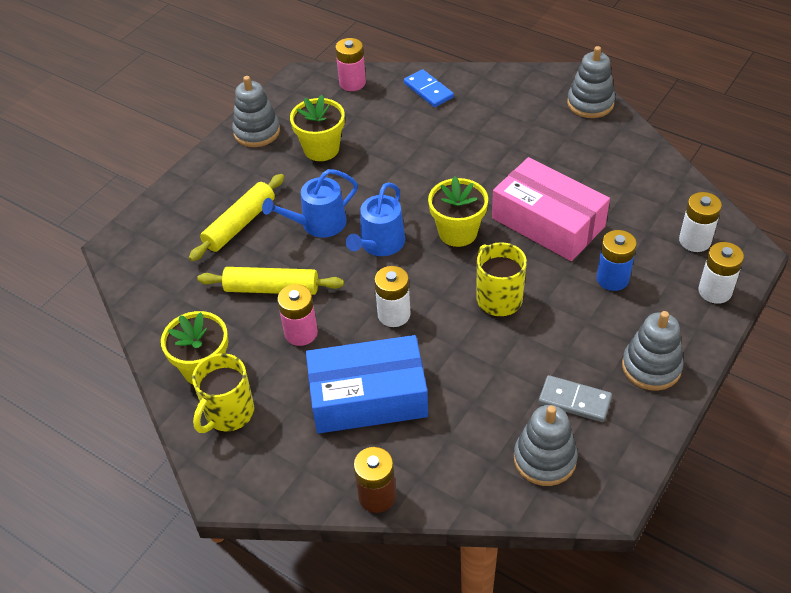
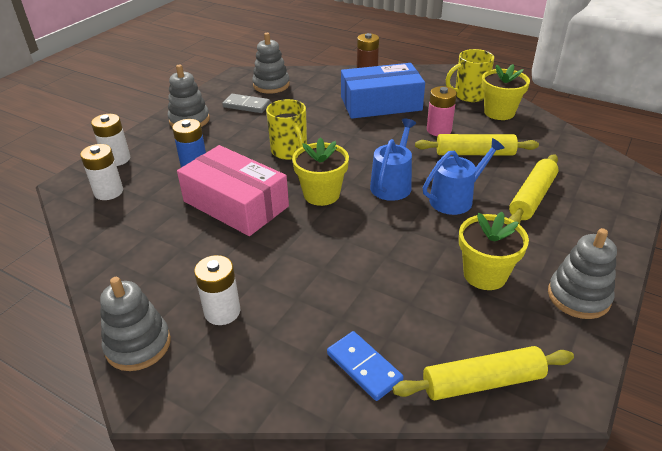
camera: 175 degrees right, 10 degrees down
yellow mug [192,353,254,433] -> yellow mug turned 135 degrees counterclockwise [446,49,494,102]
pink battery [335,38,366,91] -> yellow rolling pin [393,346,574,400]
white battery [374,266,411,327] -> white battery moved to [194,255,240,325]

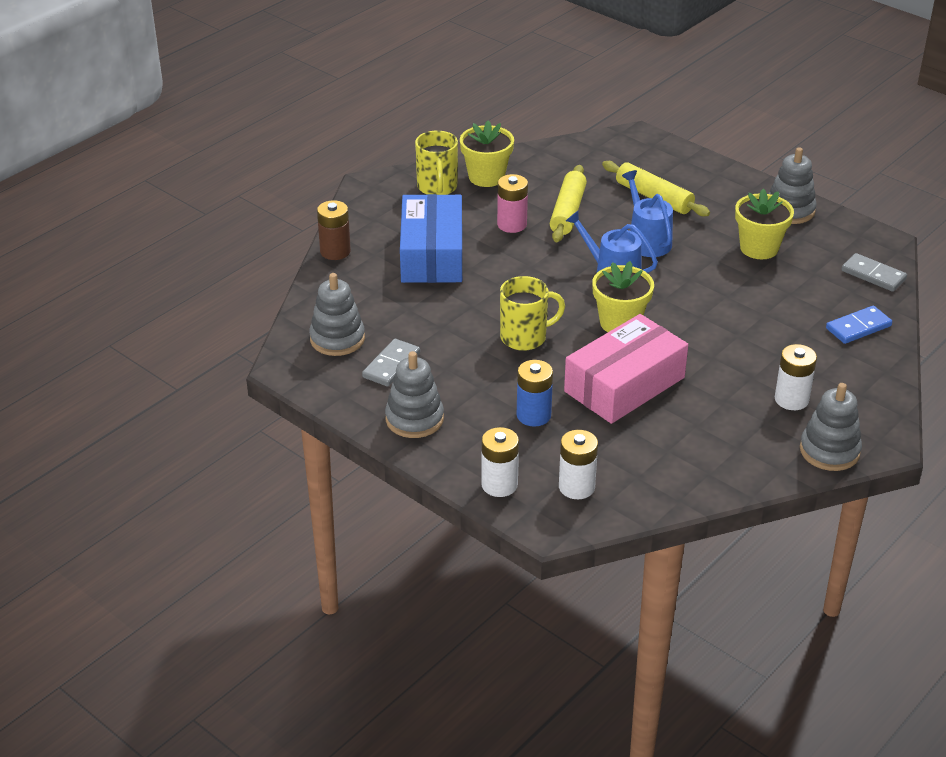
camera: 80 degrees left, 0 degrees up
yellow rolling pin [393,346,574,400] -> grey domino [842,253,907,292]

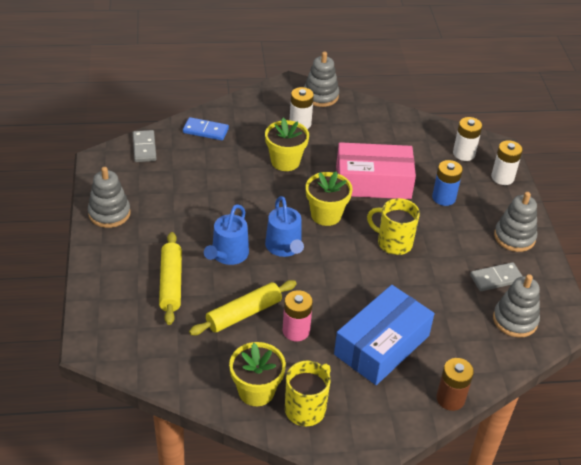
camera: 140 degrees left, 5 degrees up
yellow flower pot [735,189,794,259] -> yellow flower pot moved to [265,118,309,171]

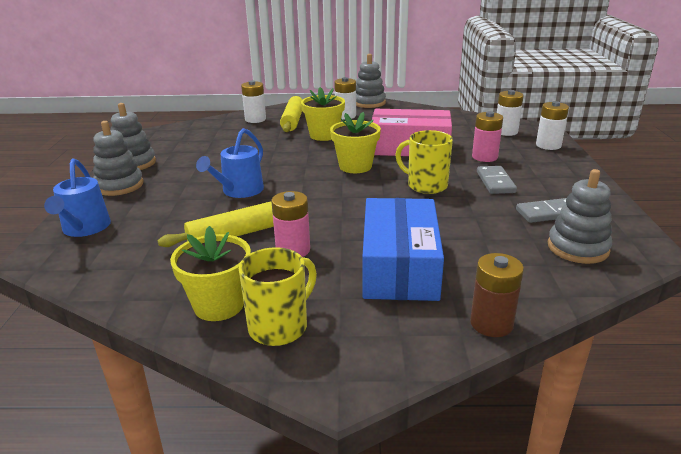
camera: 10 degrees right, 15 degrees down
grey domino [133,130,157,162] -> grey domino moved to [477,166,517,194]
yellow rolling pin [159,232,182,325] -> yellow rolling pin moved to [280,96,302,132]
blue domino [183,117,229,141] -> white battery [241,81,266,123]
blue watering can [265,196,304,257] -> blue watering can moved to [44,158,111,237]
blue box [334,285,434,385] -> blue box turned 45 degrees counterclockwise [362,198,444,301]
blue battery [432,160,463,206] -> pink battery [472,111,503,162]
grey stacking toy [494,192,537,252] -> grey stacking toy moved to [93,121,144,196]

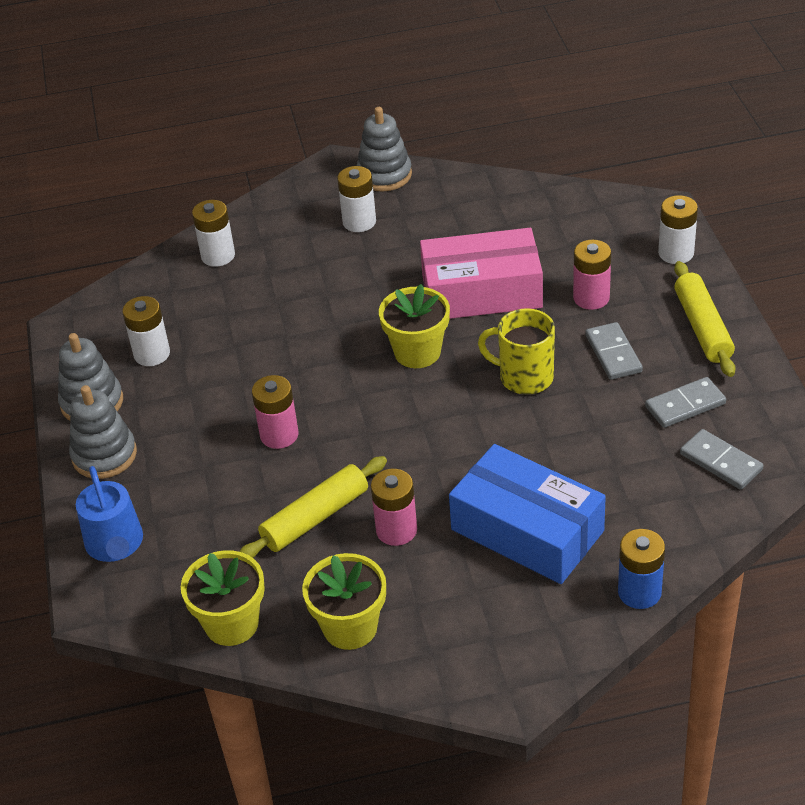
camera: 10 degrees left, 15 degrees up
blue watering can [196,128,264,198] -> pink battery [252,375,299,449]
yellow mug [239,247,317,346] -> none
yellow rolling pin [280,96,302,132] -> yellow rolling pin moved to [674,261,736,377]
yellow flower pot [301,87,345,141] -> yellow flower pot moved to [181,550,265,646]
blue box [362,198,444,301] -> blue box turned 45 degrees counterclockwise [449,444,606,584]
brown battery [470,253,524,337] -> blue battery [618,529,665,609]
white battery [497,90,524,136] -> white battery moved to [122,296,170,366]
grey stacking toy [548,169,612,264] -> grey domino [680,429,764,490]

